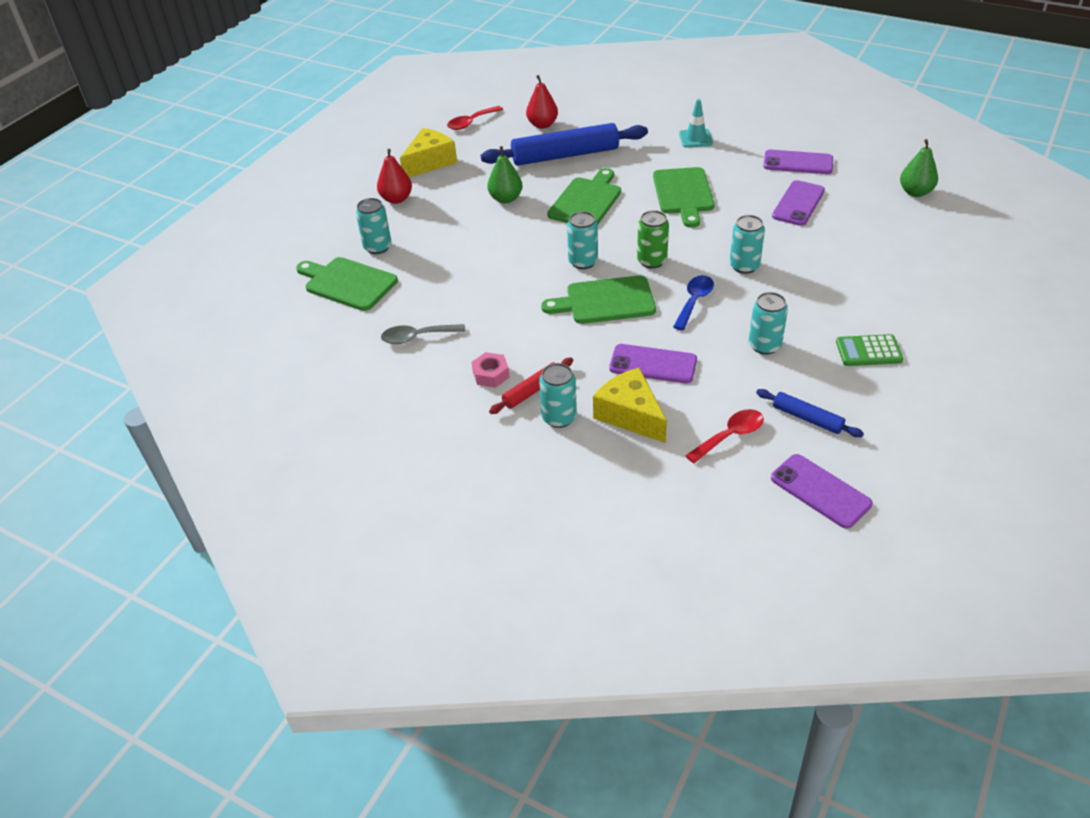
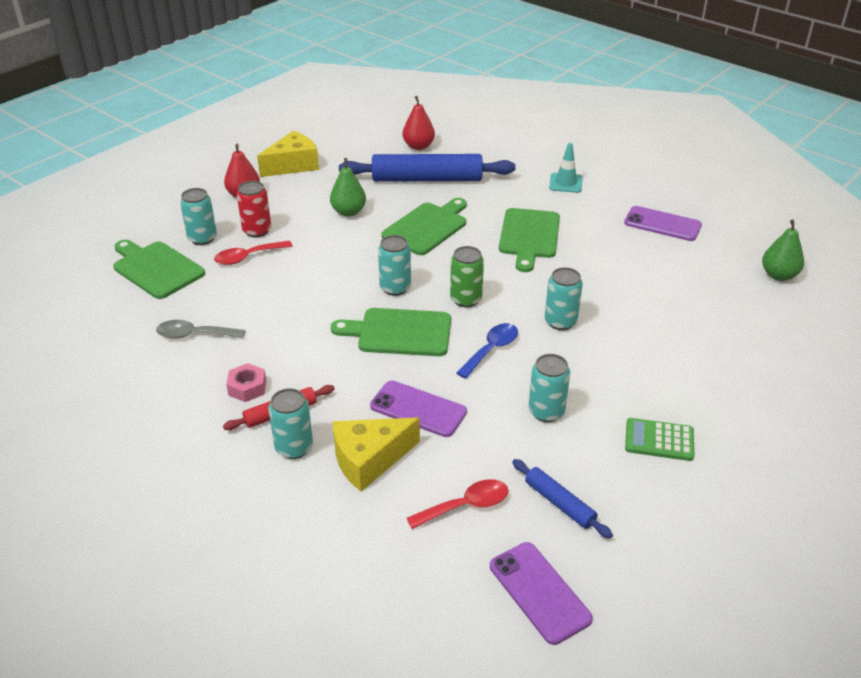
camera: 10 degrees right, 5 degrees down
red spoon [447,106,503,130] -> red spoon moved to [214,241,293,265]
yellow cheese [593,368,667,443] -> yellow cheese turned 90 degrees counterclockwise [333,418,420,492]
purple phone [772,180,825,226] -> none
none -> red can [237,181,271,238]

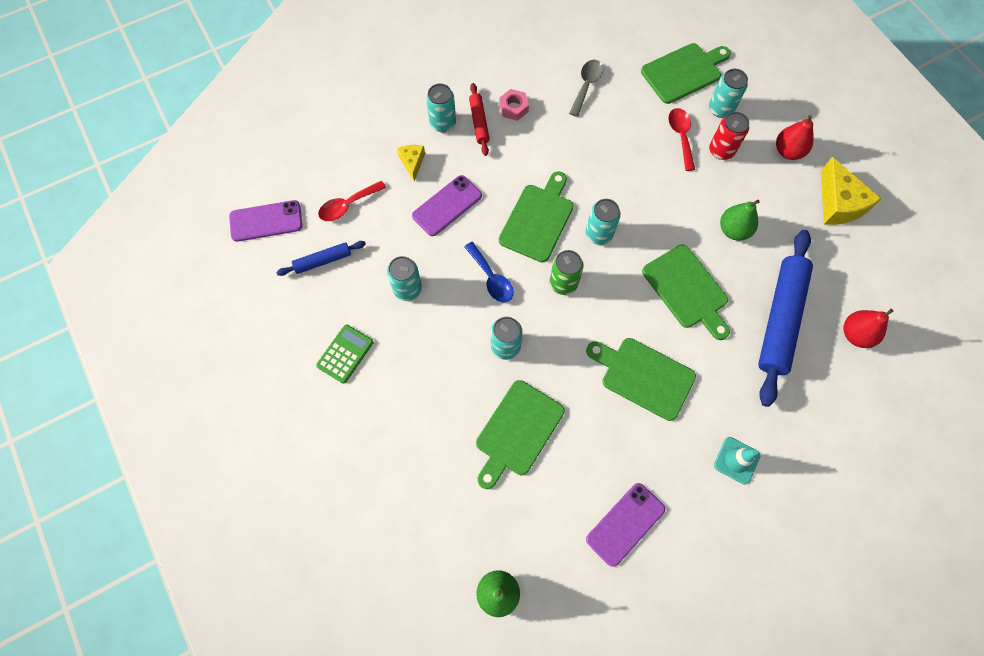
camera: 110 degrees right, 30 degrees up
yellow cheese [333,418,420,492] -> yellow cheese [397,145,425,181], size x0.56
red spoon [407,479,508,529] -> red spoon turned 60 degrees clockwise [318,181,386,221]
none -> green cutting board [476,380,565,489]

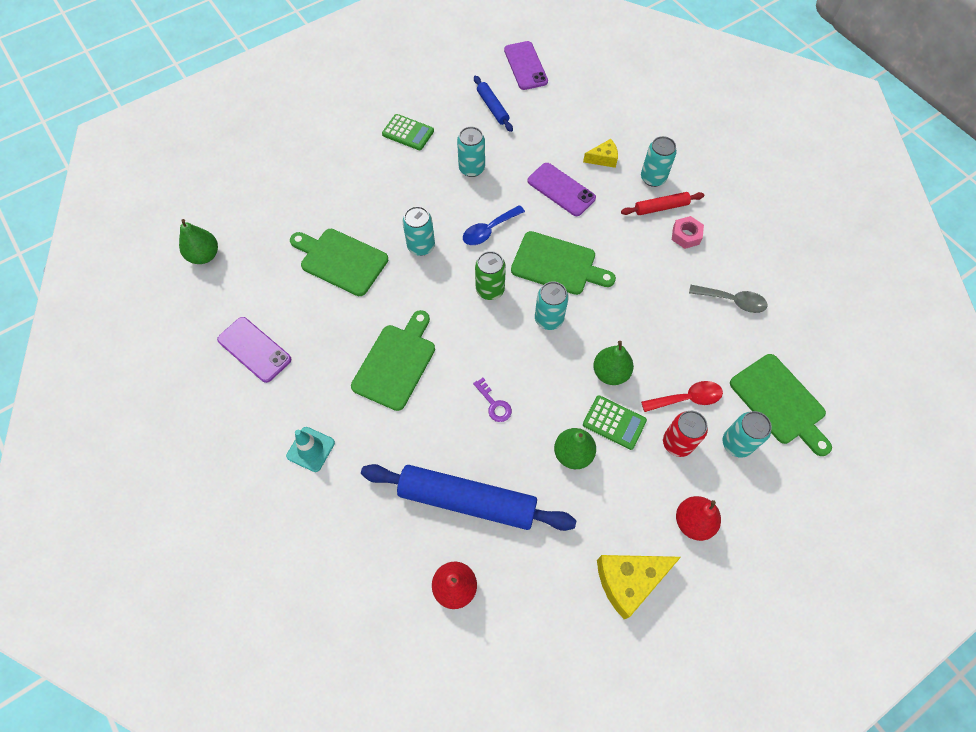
camera: 85 degrees right, 5 degrees down
red spoon [318,181,386,221] -> none
green cutting board [642,244,730,340] -> purple key [473,378,512,422]
none -> green calculator [583,395,647,450]
none -> green pear [593,341,634,385]

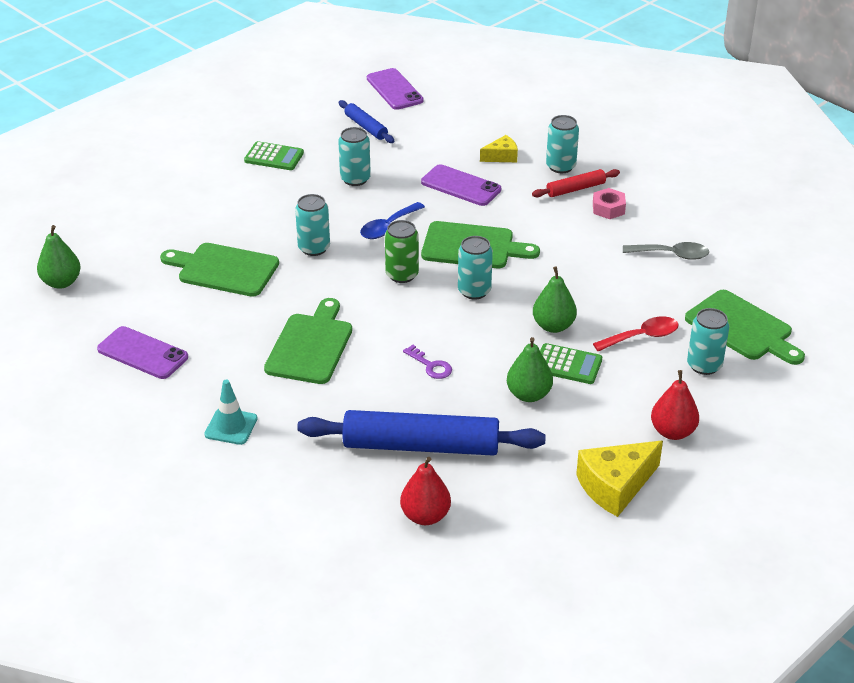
camera: 10 degrees left, 25 degrees down
red can [663,411,708,457] -> none

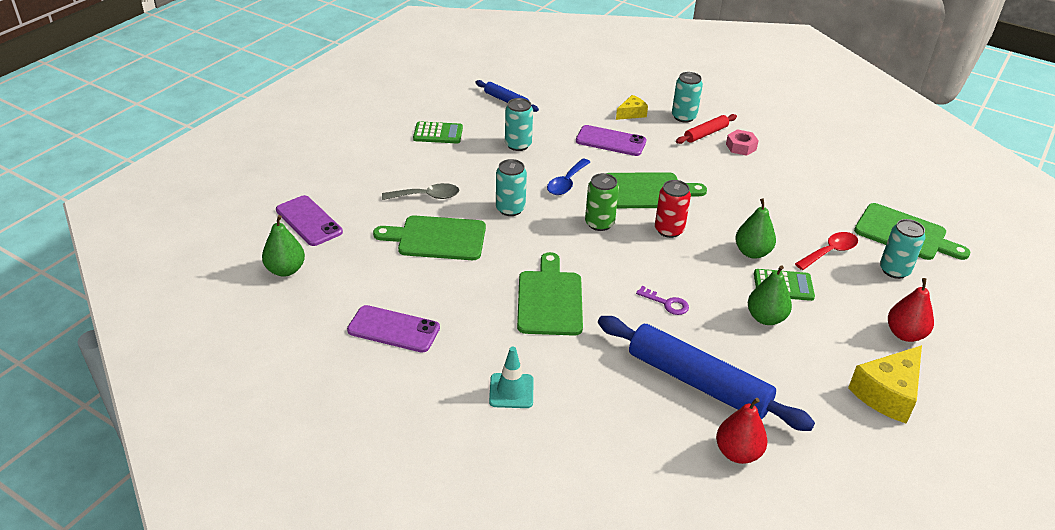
camera: 15 degrees left, 0 degrees up
blue rolling pin [297,410,546,456] -> blue rolling pin turned 45 degrees clockwise [598,316,815,431]
purple phone [367,68,424,110] -> purple phone moved to [276,195,343,246]
turquoise can [458,236,493,300] -> red can [655,180,691,238]
grey spoon [623,242,709,260] -> grey spoon moved to [382,183,459,200]

